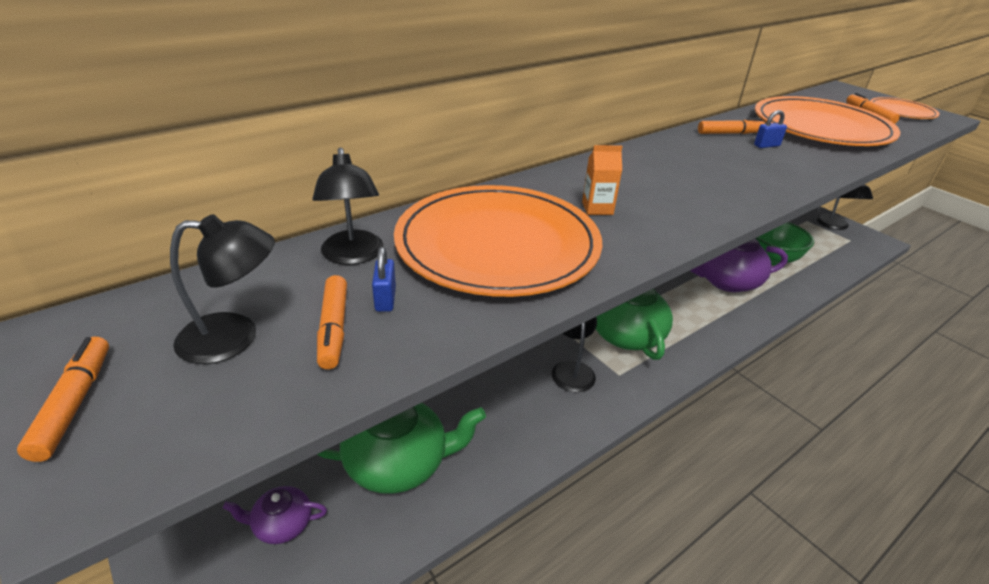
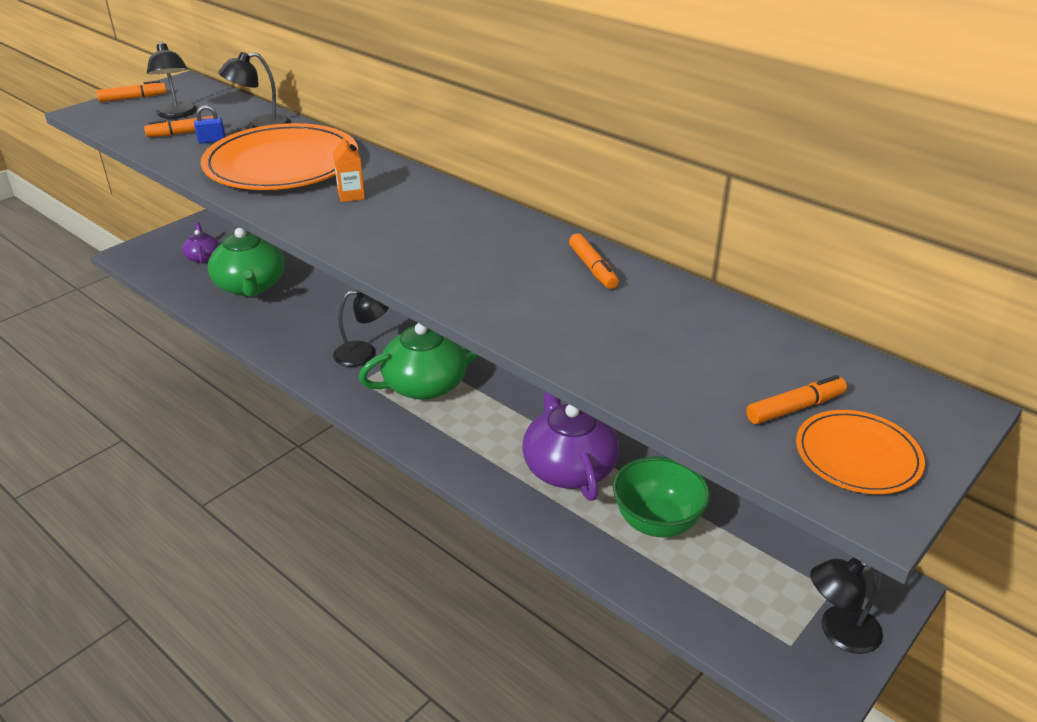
camera: 80 degrees right, 0 degrees up
blue padlock [754,110,787,148] -> none
orange plate [755,96,900,146] -> none

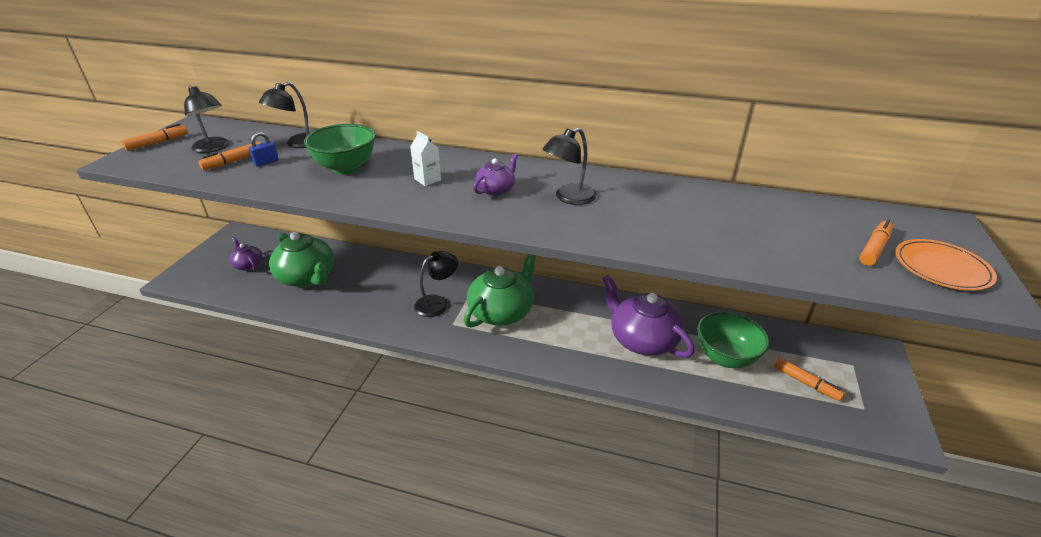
camera: 25 degrees left, 0 degrees up
orange plate [201,123,358,190] -> green bowl [304,124,375,174]
orange carton [333,135,365,202] -> white carton [410,131,441,186]
orange marker [569,233,619,289] -> orange marker moved to [774,357,845,401]
black lamp [810,557,883,654] -> black lamp moved to [543,128,597,205]
none -> purple teapot [473,154,518,196]

